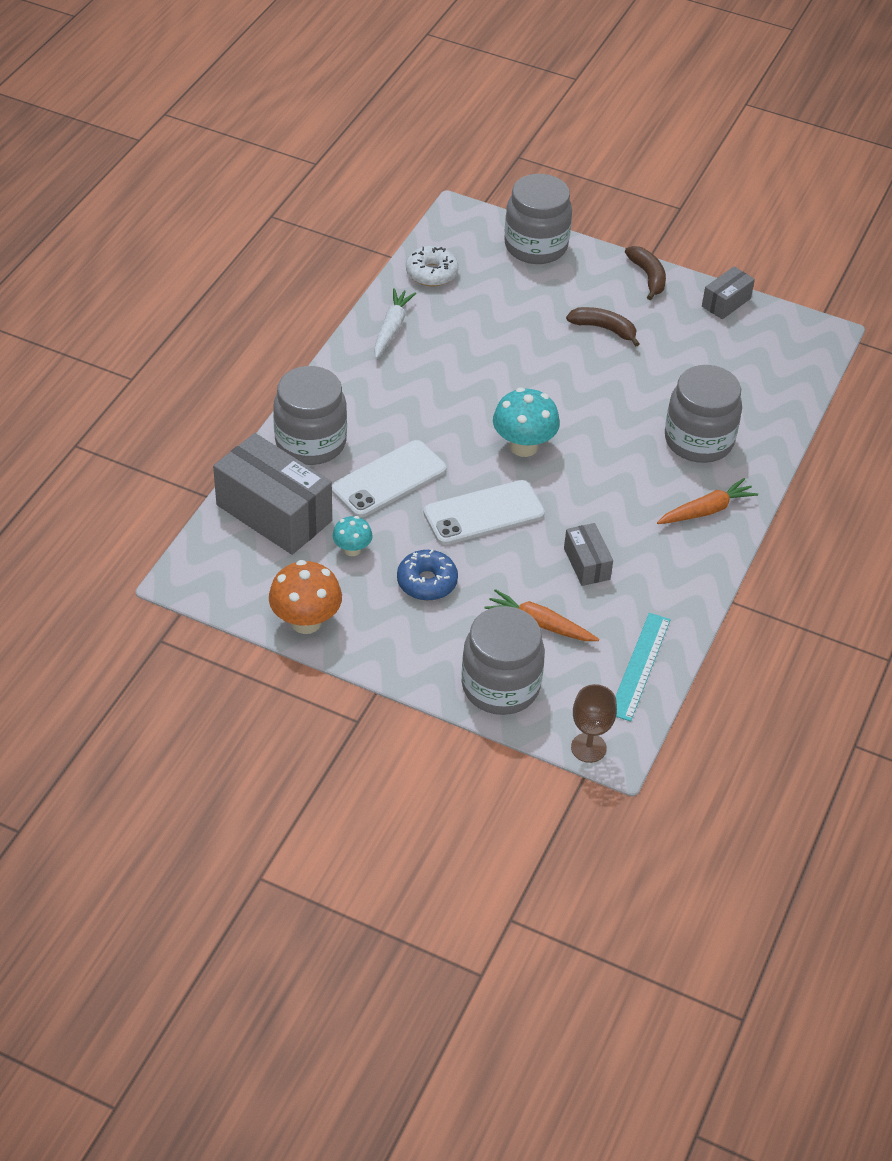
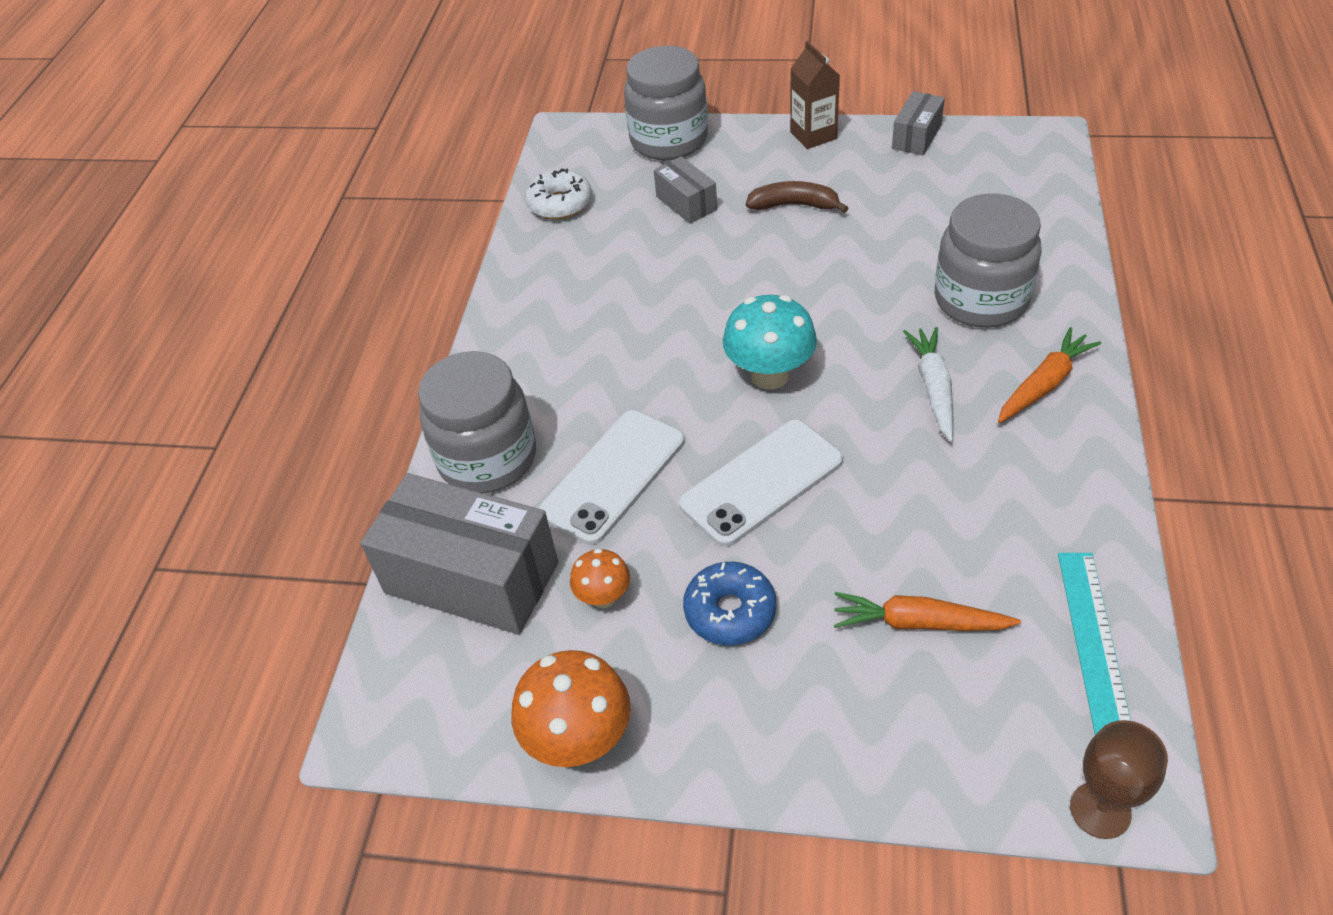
camera: 10 degrees left, 0 degrees up
turquoise mushroom [332,516,373,556] -> orange mushroom [570,548,630,608]
white carrot [374,288,416,359] -> white carrot moved to [903,327,954,442]
grey jar [461,606,545,715] -> none
grey box [564,523,613,586] -> grey box moved to [654,156,717,224]
brown banana [625,246,666,300] -> brown carton [790,41,840,149]

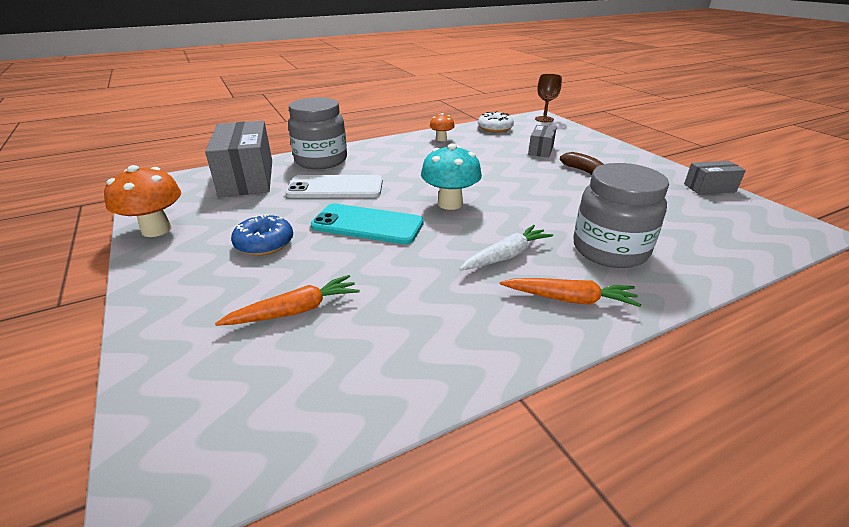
camera: 50 degrees right, 15 degrees down
orange mushroom [570,548,630,608] -> orange mushroom moved to [430,113,455,141]
grey jar [624,46,708,160] -> none
white phone [679,420,843,547] -> turquoise phone [311,204,424,244]
brown carton [790,41,840,149] -> none
orange carrot [834,592,1021,631] -> orange carrot turned 90 degrees clockwise [215,275,360,326]
turquoise ruler [1058,553,1131,735] -> none
brown goblet [1070,720,1168,839] -> brown goblet moved to [535,74,562,122]

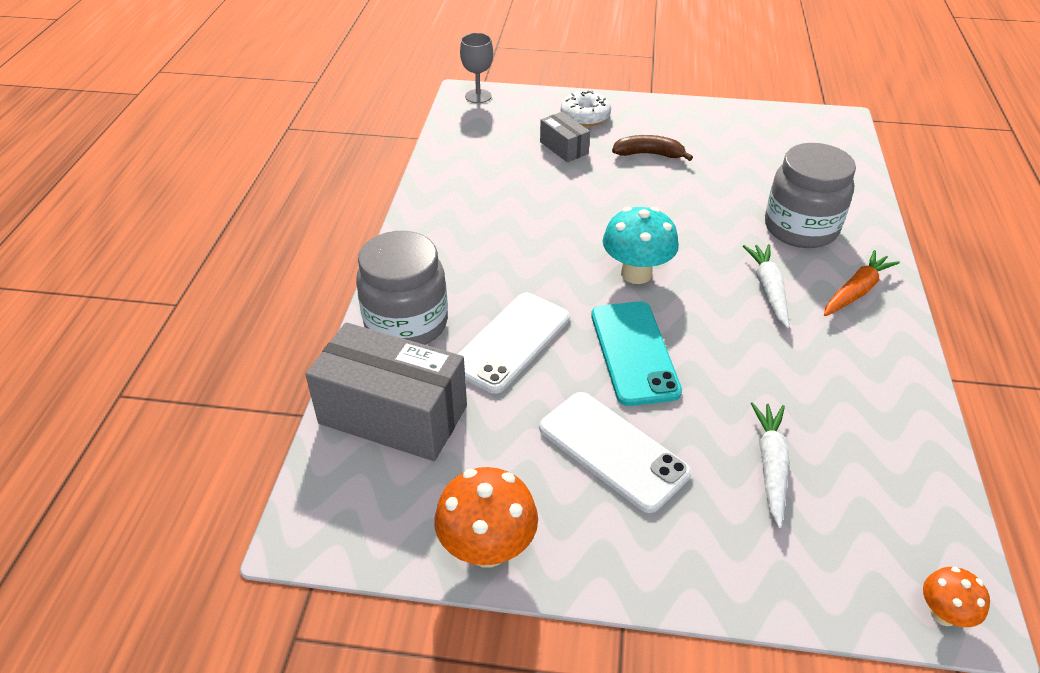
camera: 55 degrees left, 10 degrees up
orange carrot [215,275,360,326] -> white carrot [751,402,790,528]
blue donut [231,214,293,256] -> white phone [539,392,691,513]
turquoise phone [311,204,424,244] -> turquoise phone turned 60 degrees counterclockwise [591,301,682,406]
orange mushroom [430,113,455,141] -> orange mushroom moved to [923,567,990,627]
white donut [478,111,514,133] -> white donut moved to [561,90,611,126]
brown goblet [535,74,562,122] -> grey goblet [460,33,493,103]
grey box [684,161,746,194] -> none

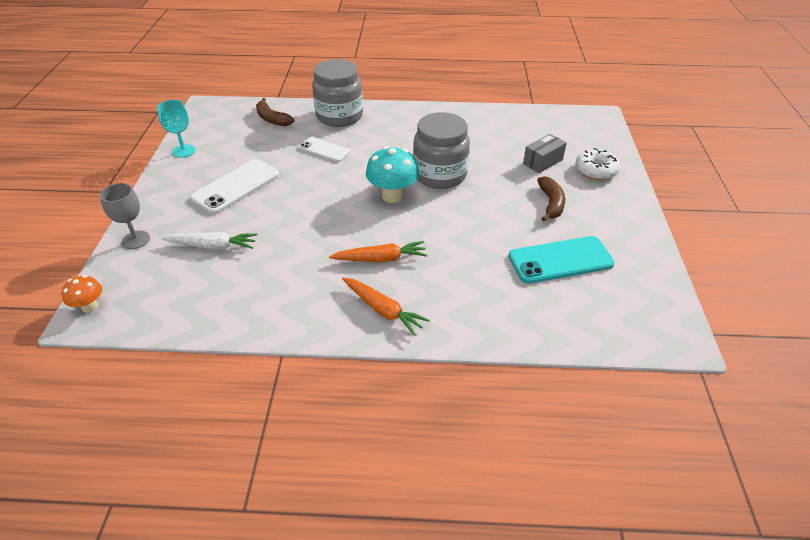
camera: 85 degrees right, 0 degrees up
grey box [305,322,467,461] -> brown banana [256,98,294,126]
orange mushroom [434,467,538,567] -> turquoise goblet [157,100,196,158]
white phone [458,293,570,394] -> white phone [299,137,350,162], size x0.63
grey goblet [460,33,493,103] -> grey goblet moved to [100,183,150,249]
turquoise phone [591,301,682,406] -> turquoise phone moved to [509,236,615,284]
white carrot [743,244,789,328] -> orange carrot [329,241,427,262]
grey jar [765,143,856,248] -> grey jar moved to [413,112,470,189]

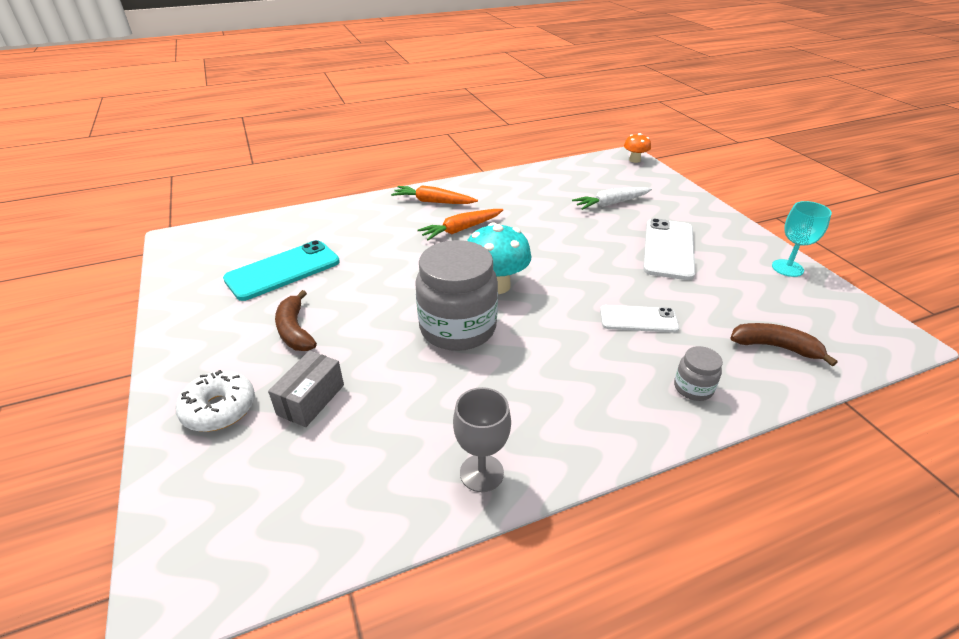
camera: 155 degrees right, 5 degrees down
grey goblet [100,183,150,249] -> grey goblet moved to [453,387,511,492]
grey jar [312,59,363,127] -> grey jar [674,346,723,401], size x0.45

